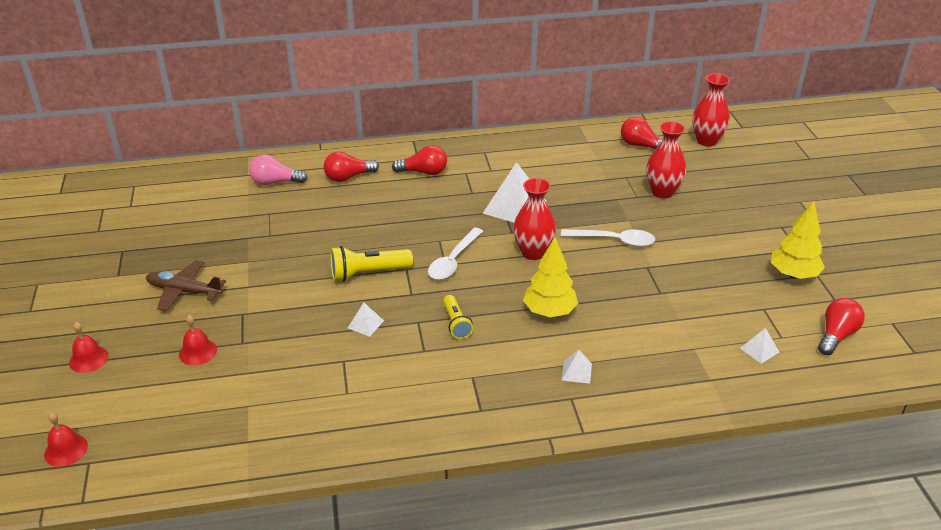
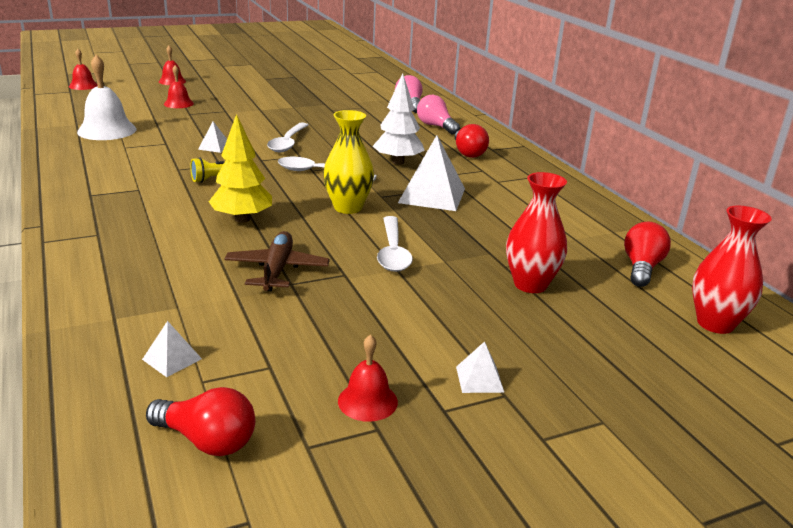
camera: 75 degrees right, 10 degrees down
brown plane [146,260,226,311] -> brown plane moved to [224,231,330,291]
red light bulb [324,152,379,182] -> pink light bulb [417,95,460,135]
yellow flashlight [330,246,413,282] -> white spoon [267,122,308,152]
red vase [513,178,556,260] -> yellow vase [323,110,374,214]
white pyramid [562,350,592,384] -> white pyramid moved to [456,341,505,393]
yellow tree [771,201,825,279] -> red bell [338,334,398,422]
none -> white bell [77,55,137,140]
none -> white tree [373,73,425,165]

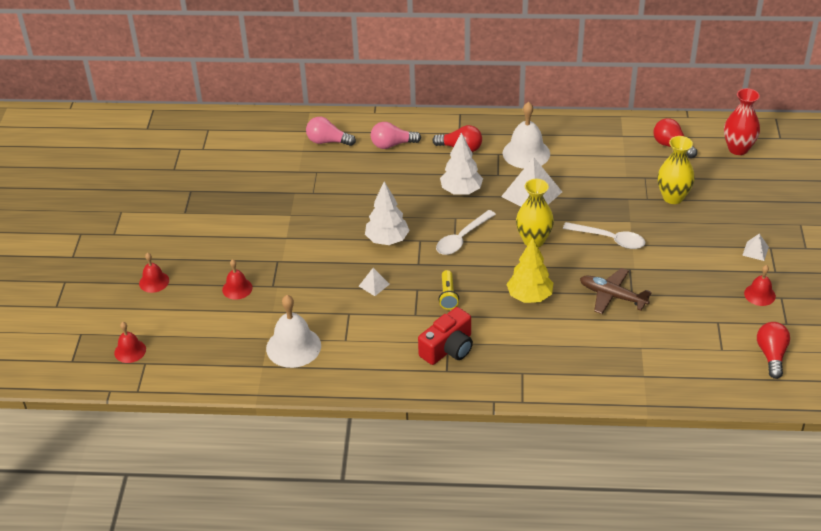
camera: 60 degrees left, 15 degrees up
white pyramid [142,321,202,377] -> none
red light bulb [146,387,255,456] -> red light bulb turned 45 degrees counterclockwise [757,322,790,379]
white spoon [267,122,308,152] -> white tree [365,181,410,245]
red vase [506,172,567,293] -> yellow vase [657,136,695,204]
none -> red camera [418,307,473,365]
none -> white bell [503,102,550,169]

